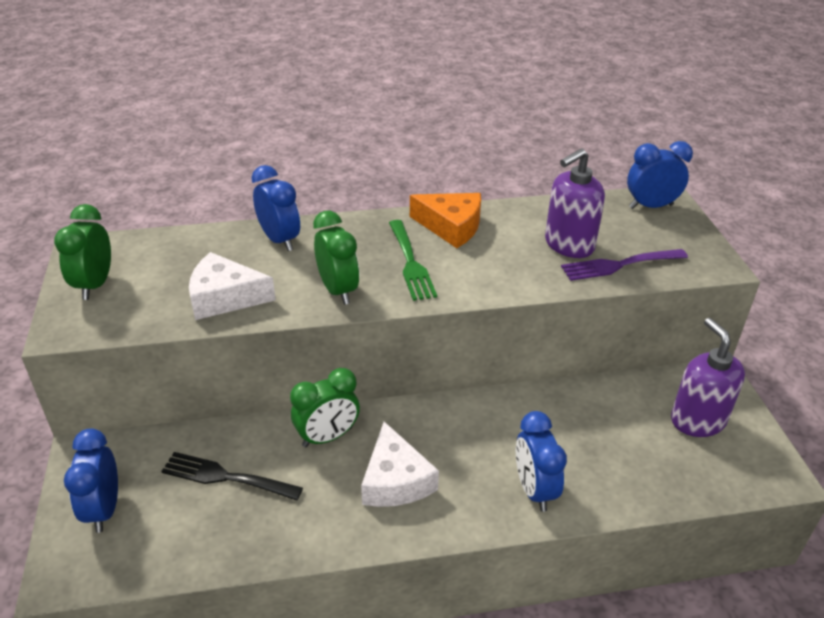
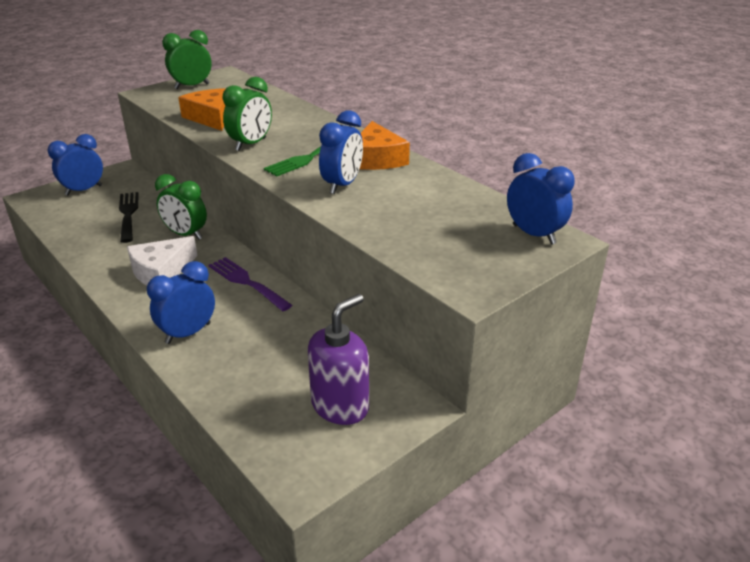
camera: 60 degrees right, 5 degrees down
white cheese [189,252,276,320] -> orange cheese [178,88,226,131]
blue clock [252,165,300,251] -> blue clock moved to [319,110,363,194]
purple soap dispenser [545,148,605,258] -> none
purple fork [561,249,688,281] -> purple fork moved to [209,257,292,311]

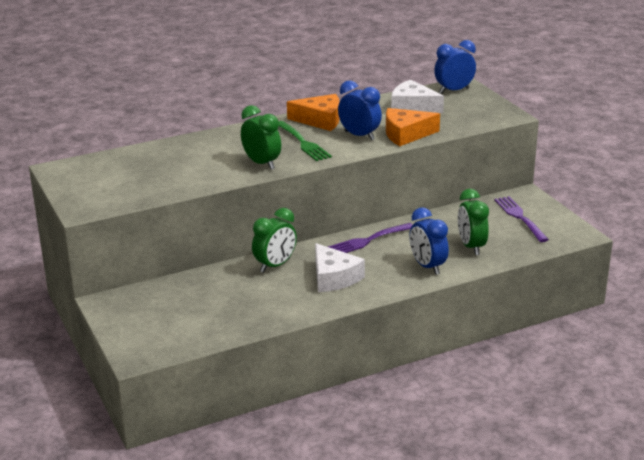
camera: 75 degrees left, 5 degrees down
blue clock [47,134,103,195] -> none
black fork [119,192,139,243] -> none
green clock [162,30,212,89] -> green clock moved to [458,189,489,255]
orange cheese [178,88,226,131] -> orange cheese moved to [386,108,440,146]
purple soap dispenser [307,294,369,425] -> purple fork [494,196,549,242]
none -> white cheese [391,80,444,113]

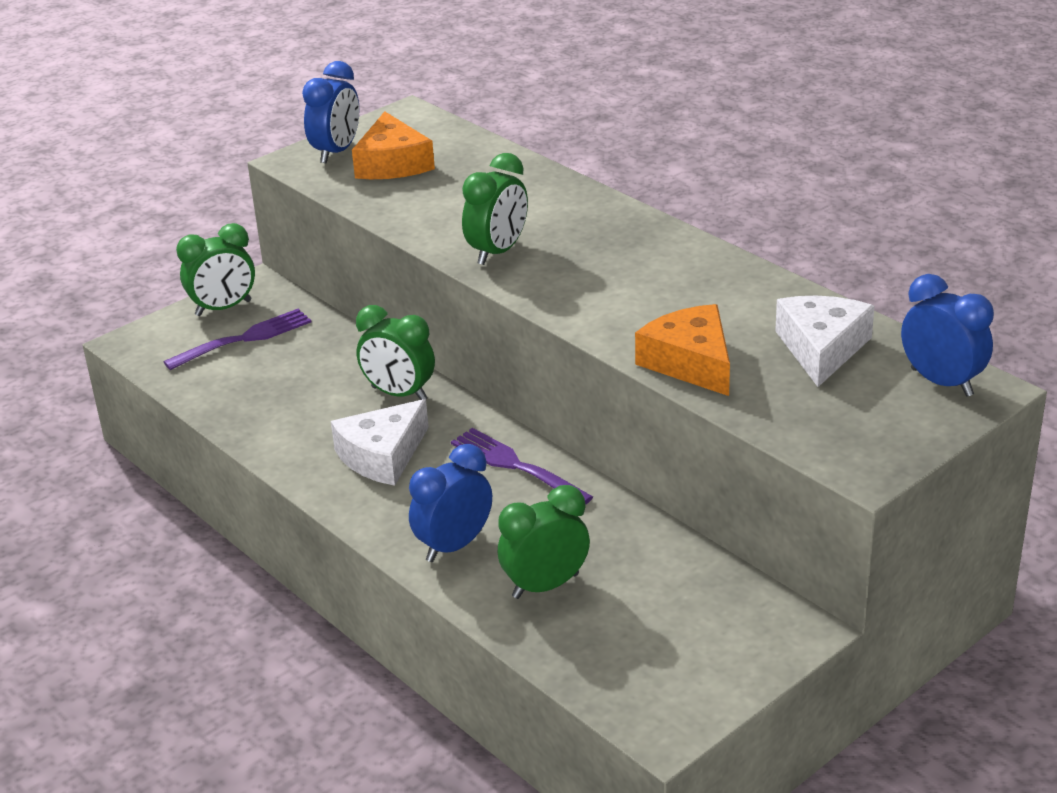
camera: 75 degrees right, 5 degrees up
green fork [279,121,332,161] -> none
orange cheese [287,94,340,131] -> orange cheese moved to [352,111,435,179]
blue clock [338,80,382,140] -> blue clock moved to [302,61,359,163]
purple fork [494,196,549,242] -> purple fork moved to [163,309,311,370]
none -> green clock [176,223,255,316]

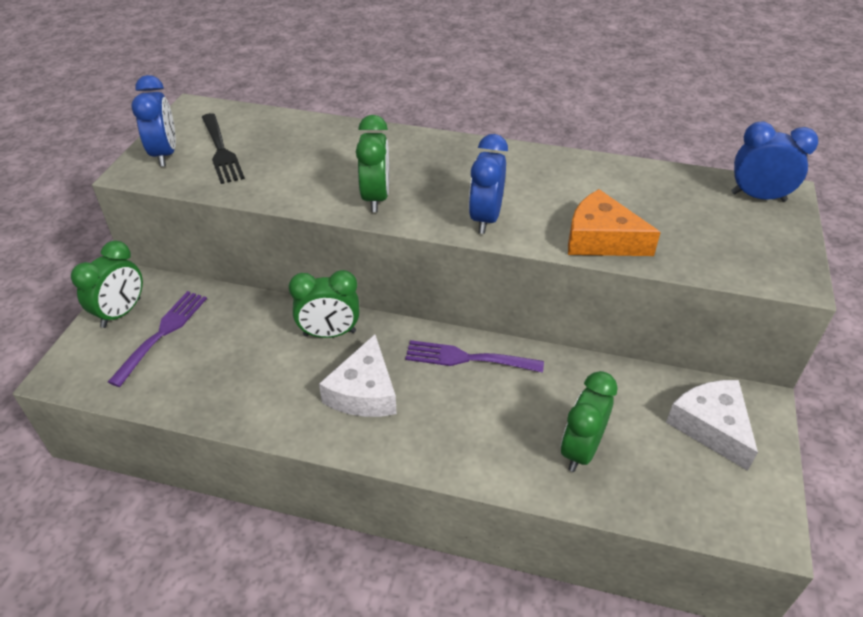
camera: 35 degrees left, 10 degrees up
orange cheese [352,111,435,179] -> black fork [202,113,245,184]
blue clock [409,444,492,562] -> blue clock moved to [469,134,508,234]
white cheese [775,296,874,387] -> white cheese moved to [666,380,758,471]

